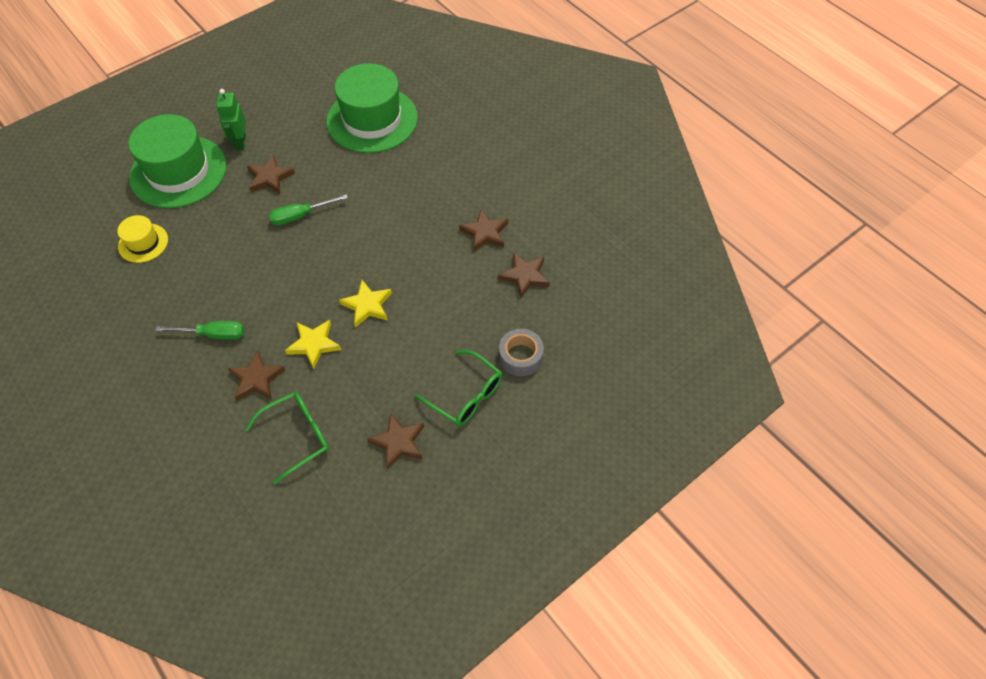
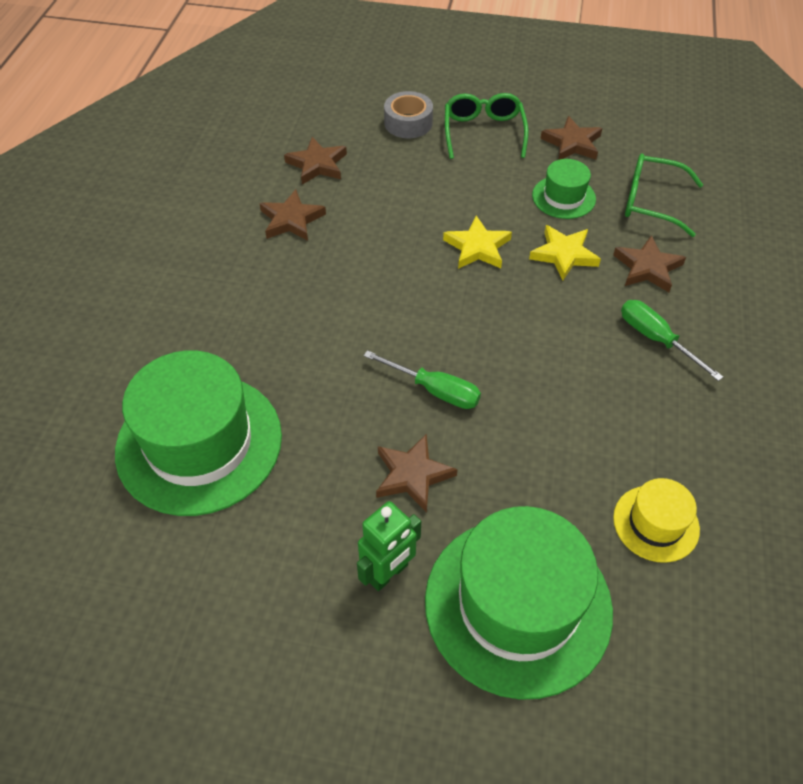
camera: 130 degrees left, 5 degrees down
none -> green hat [532,159,596,219]

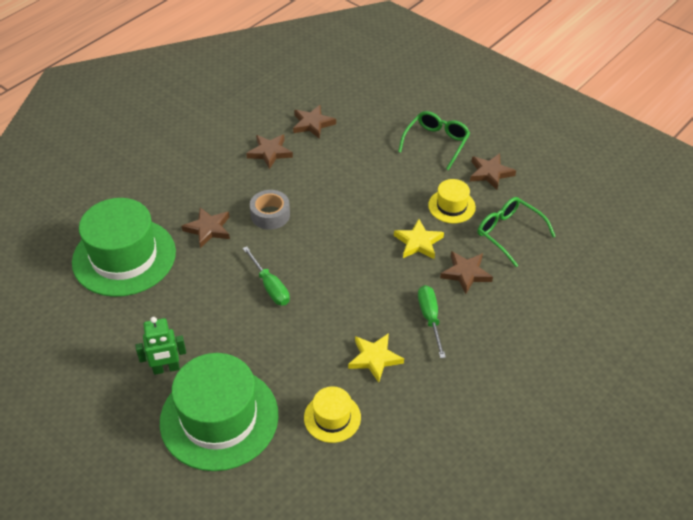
camera: 30 degrees right, 5 degrees down
brown star [376,433,457,513] -> brown star moved to [182,207,230,248]
grey tape [384,91,433,138] -> grey tape moved to [250,190,290,230]
yellow star [443,216,512,269] -> yellow star moved to [348,333,404,383]
green hat [532,159,596,219] -> yellow hat [428,179,476,223]

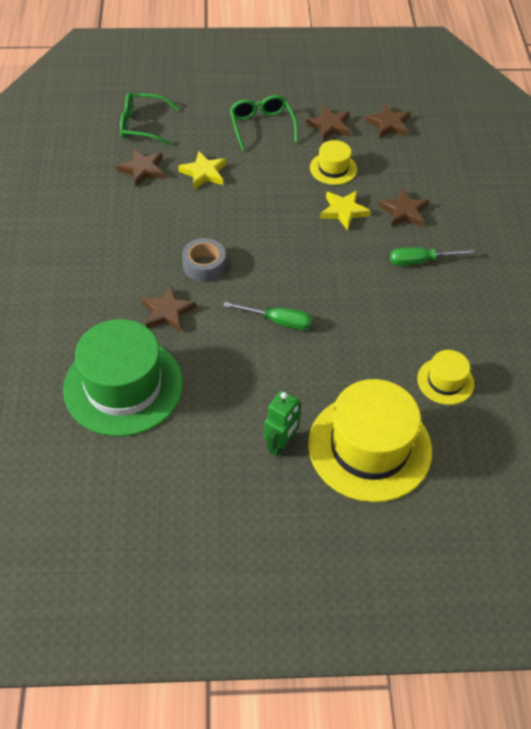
camera: 45 degrees left, 5 degrees up
green hat [160,353,279,471] -> yellow hat [308,379,432,502]
brown star [246,134,293,169] -> brown star moved to [365,104,410,139]
yellow star [348,333,404,383] -> yellow star moved to [178,151,226,190]
green screwdriver [418,285,446,358] -> green screwdriver turned 45 degrees counterclockwise [390,247,475,266]
green glasses [478,197,556,267] -> green glasses moved to [120,92,179,146]

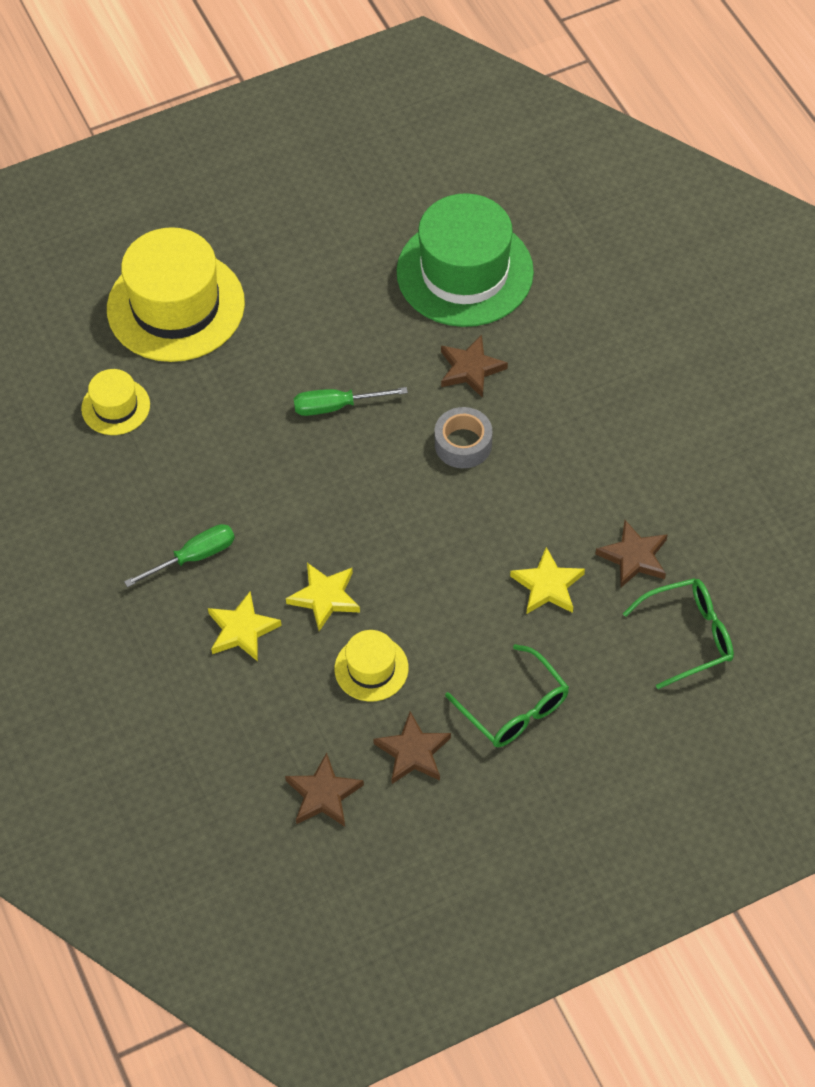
camera: 160 degrees right, 5 degrees up
green robot [264,391,301,457] -> none
brown star [378,188,429,227] -> yellow star [208,592,282,661]

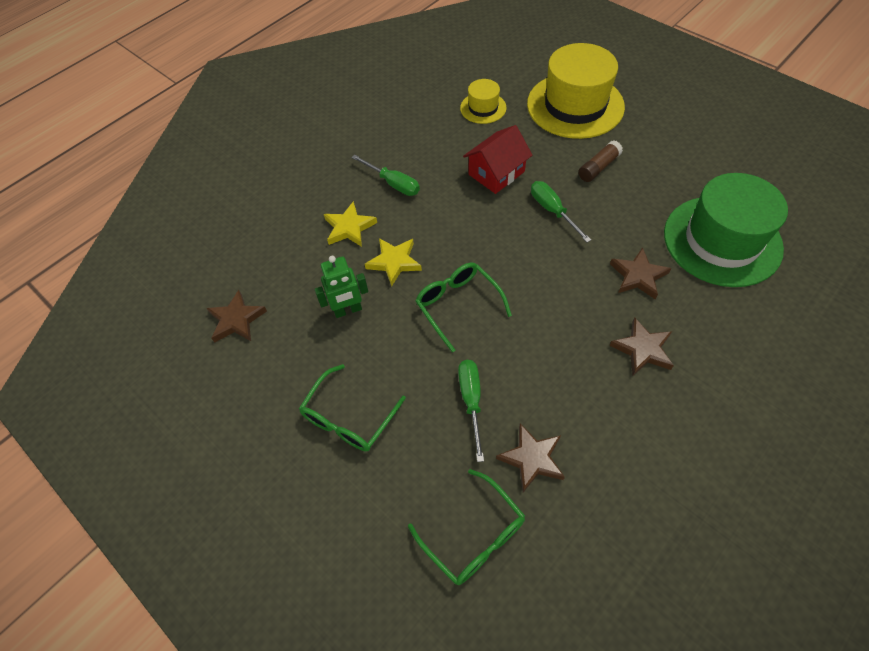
camera: 70 degrees right, 0 degrees up
yellow hat [335,630,409,702] -> green robot [315,256,368,318]
brown star [373,711,451,784] -> brown star moved to [609,317,674,375]
grey tape [435,407,492,468] -> none
yellow star [510,547,585,614] -> green screwdriver [458,360,484,462]
none -> green glasses [416,263,512,352]
none -> red house [463,125,532,194]
none -> brown glue stick [578,140,623,182]

